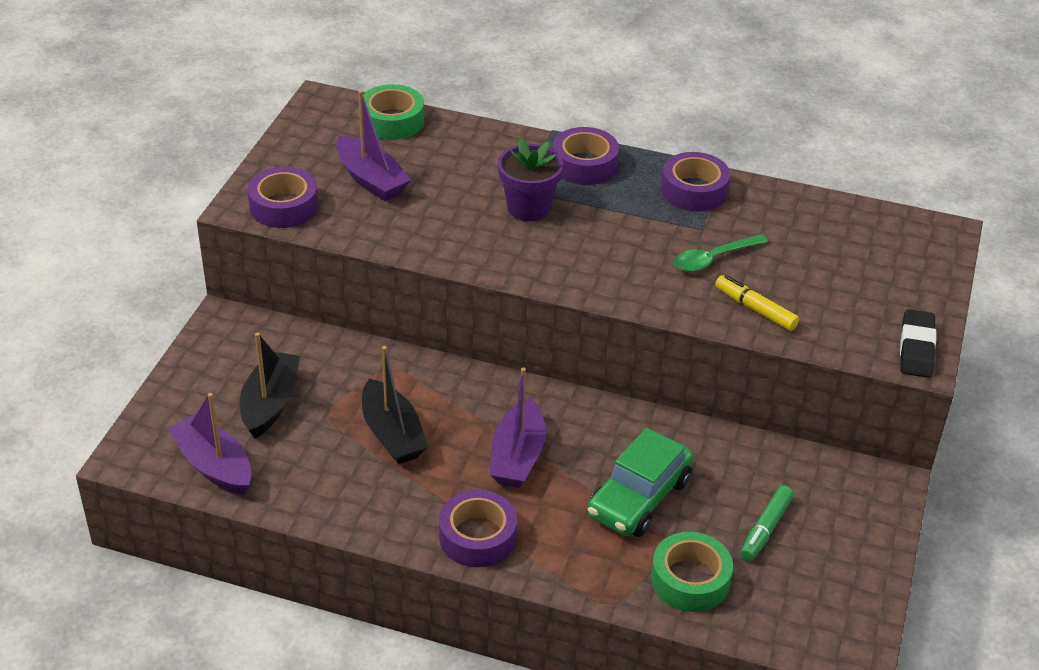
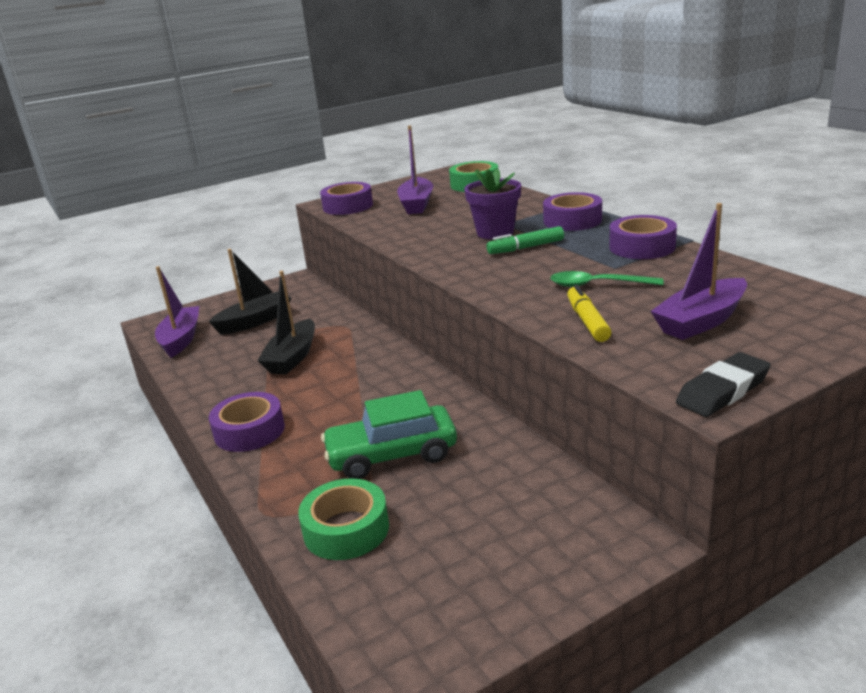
camera: 45 degrees right, 15 degrees down
purple boat [490,367,546,488] -> purple boat moved to [651,203,747,340]
green marker [740,486,794,561] -> green marker moved to [486,226,564,254]

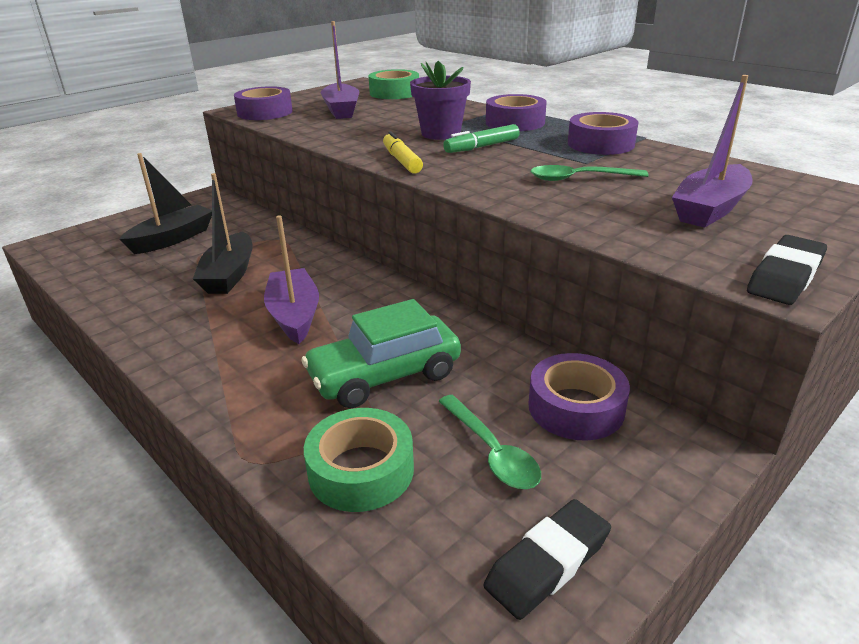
camera: 15 degrees left, 5 degrees up
purple boat [155,266,199,358] -> purple boat moved to [264,215,319,344]
purple tape [209,392,285,452] -> purple tape moved to [529,353,630,441]
yellow marker [567,285,612,342] -> yellow marker moved to [383,131,423,174]
none -> green spoon [438,395,541,489]
none -> black eraser [484,499,611,620]

